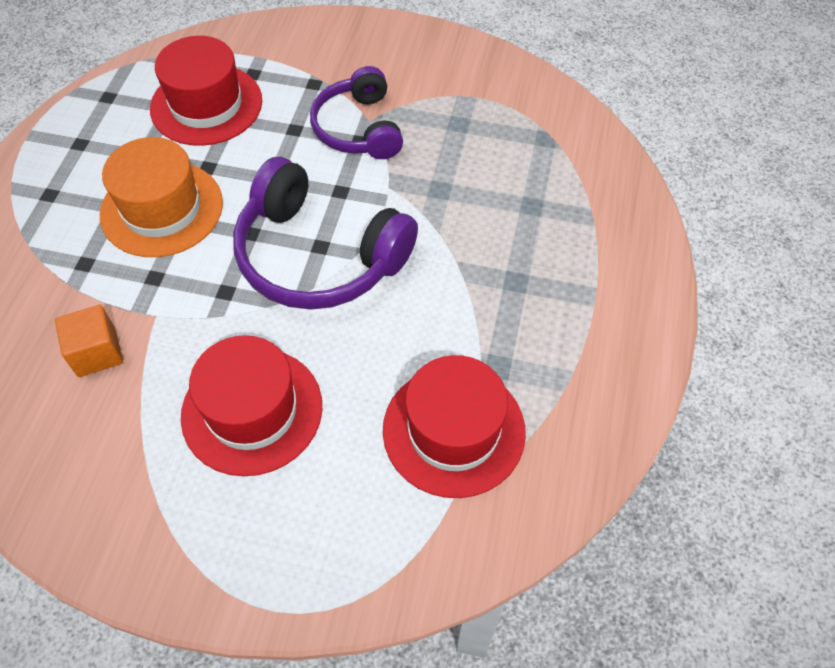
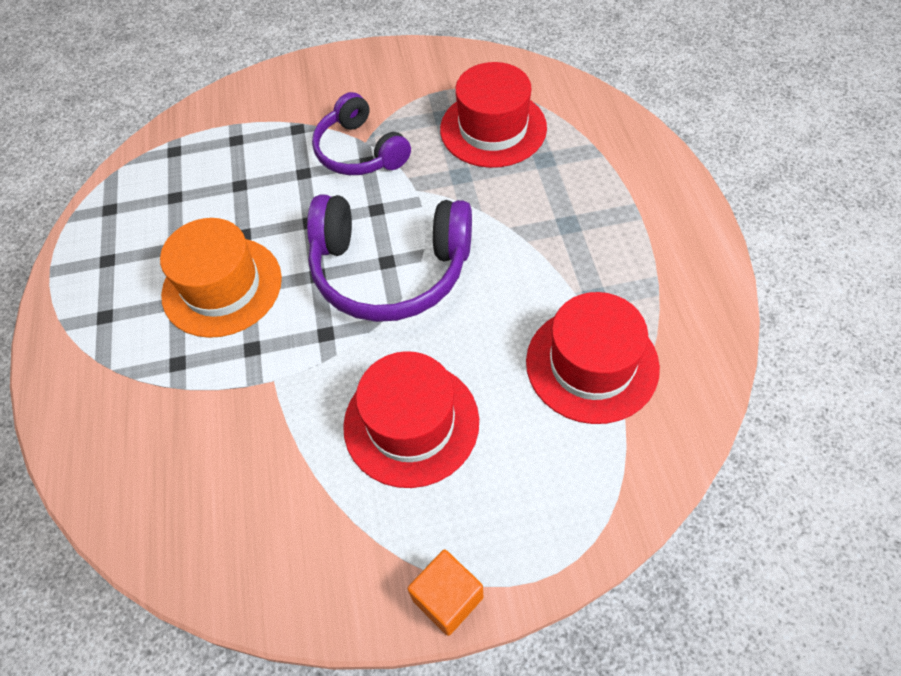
camera: 20 degrees left, 0 degrees up
orange cube [55,305,123,377] -> orange cube moved to [408,550,483,636]
red hat [150,36,262,146] -> red hat moved to [440,62,547,168]

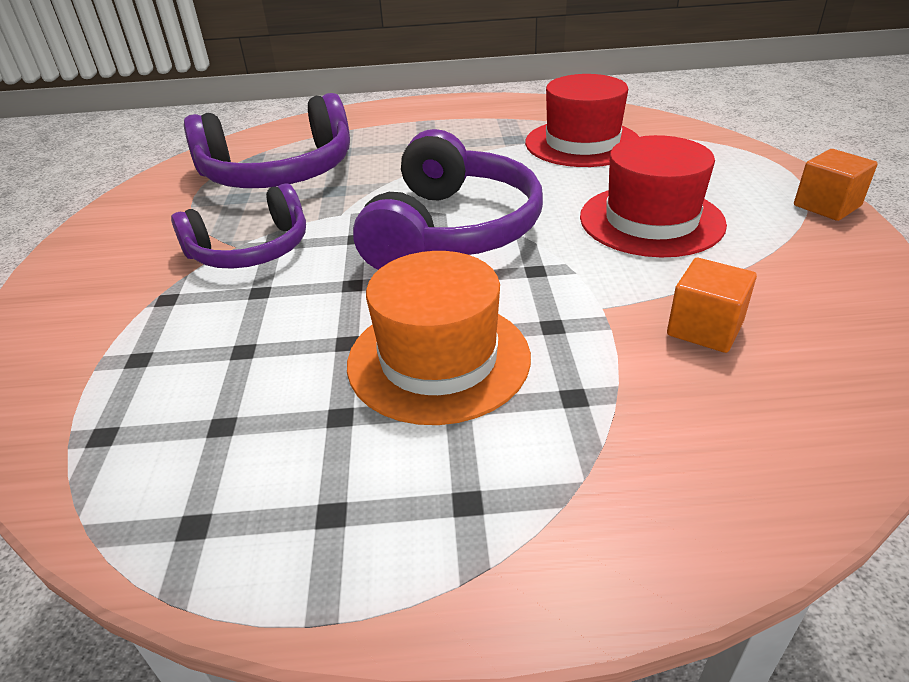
camera: 85 degrees left, 20 degrees down
red hat [440,62,547,168] -> purple headphones [184,93,350,188]
none -> orange cube [667,258,757,353]

